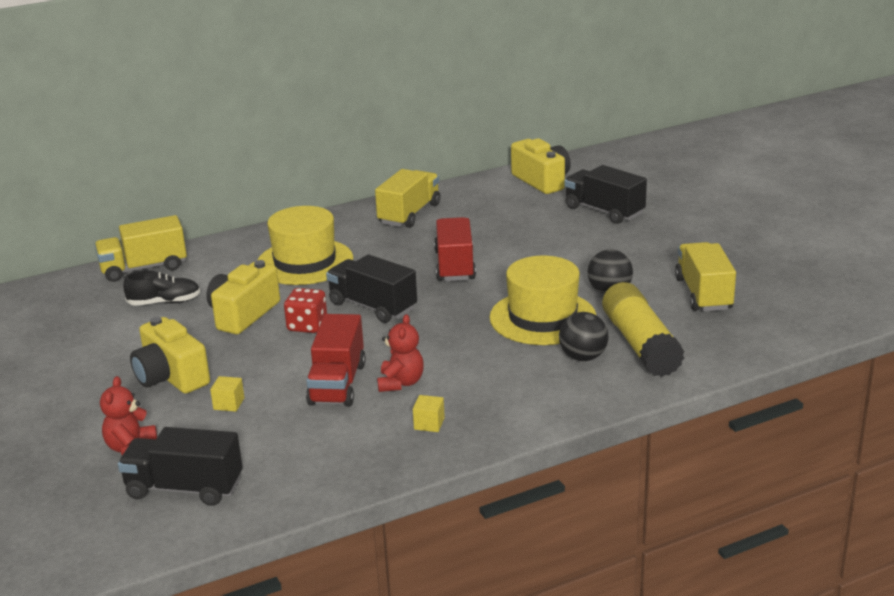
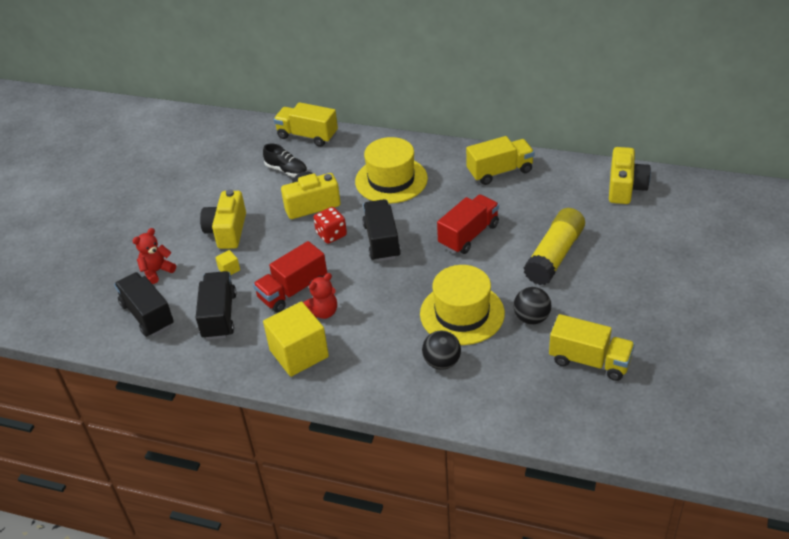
camera: 45 degrees right, 15 degrees up
yellow cube [413,395,445,432] -> yellow cube [263,301,329,377], size x2.44
black truck [564,165,647,224] -> black truck moved to [196,271,236,340]
yellow glue stick [602,282,684,377] -> yellow glue stick moved to [524,208,585,285]
yellow truck [675,242,736,311] -> yellow truck turned 75 degrees clockwise [549,314,635,381]

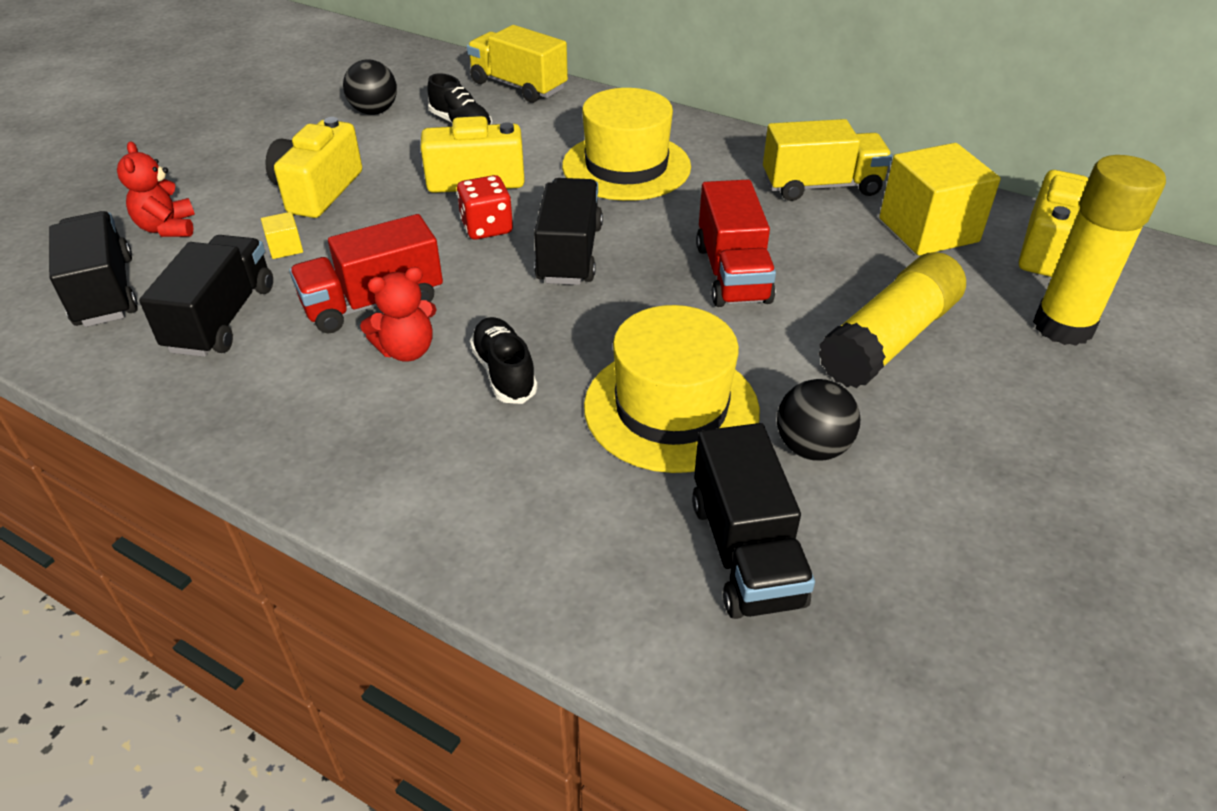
camera: 10 degrees right, 0 degrees up
red teddy bear [133,228,176,284] -> red teddy bear turned 75 degrees counterclockwise [117,141,195,237]
yellow cube [263,301,329,377] -> yellow cube moved to [879,143,1001,255]
black ball [422,330,461,370] -> black ball moved to [343,59,397,115]
red truck [437,194,499,254] -> red truck turned 120 degrees clockwise [696,180,776,307]
yellow truck [549,314,635,381] -> none
none -> black shoe [470,317,538,404]
none -> black truck [692,423,815,619]
none -> yellow glue stick [1033,155,1166,346]

